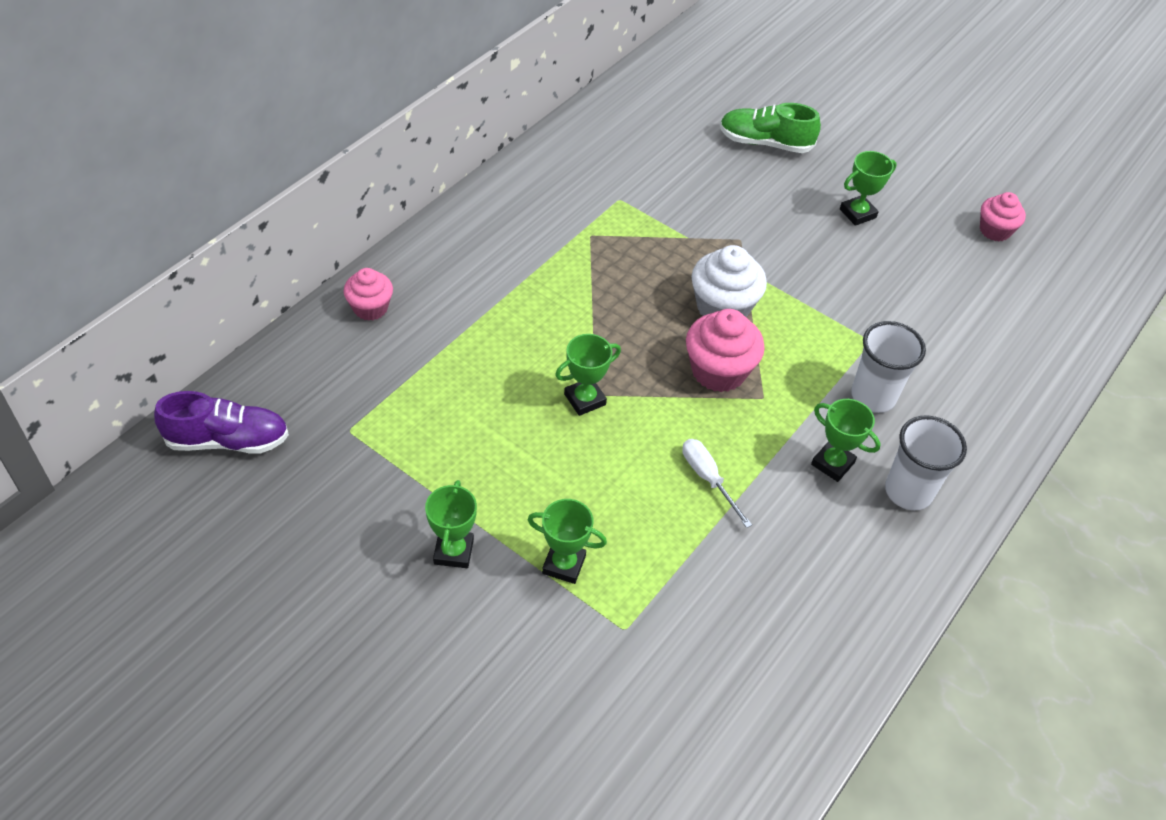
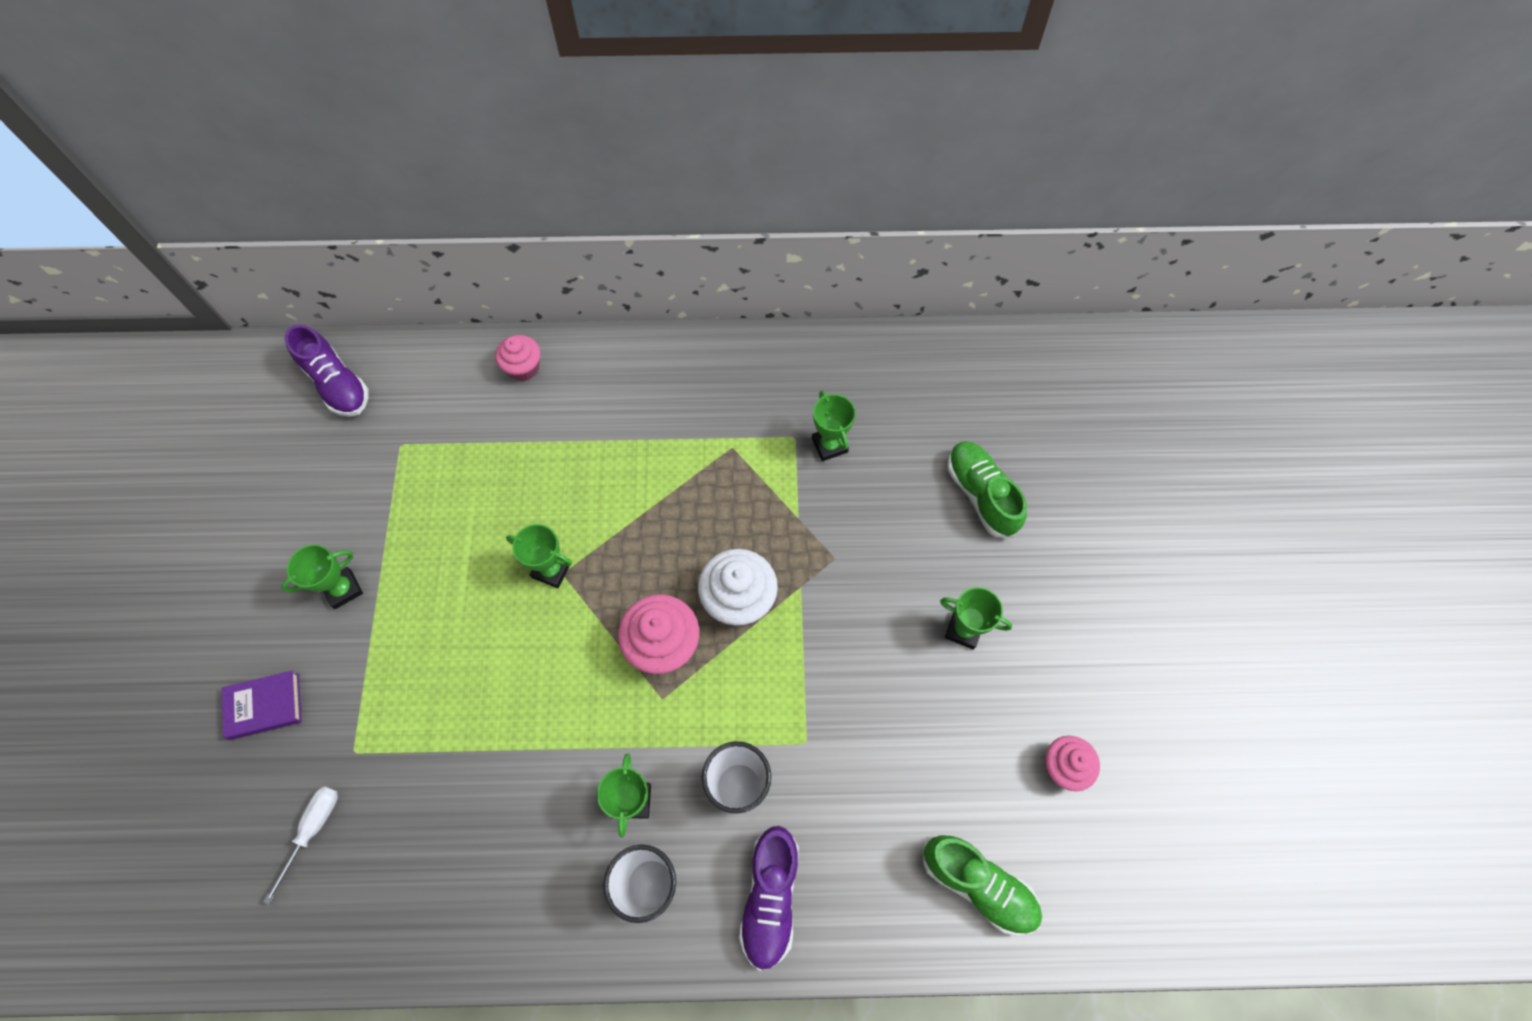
camera: 55 degrees right, 15 degrees up
green trophy [527,499,607,584] -> green trophy moved to [812,390,856,461]
white screwdriver [682,439,752,528] -> white screwdriver moved to [263,786,338,905]
none -> purple book [222,671,302,740]
none -> purple shoe [739,826,799,971]
none -> green shoe [923,835,1042,935]

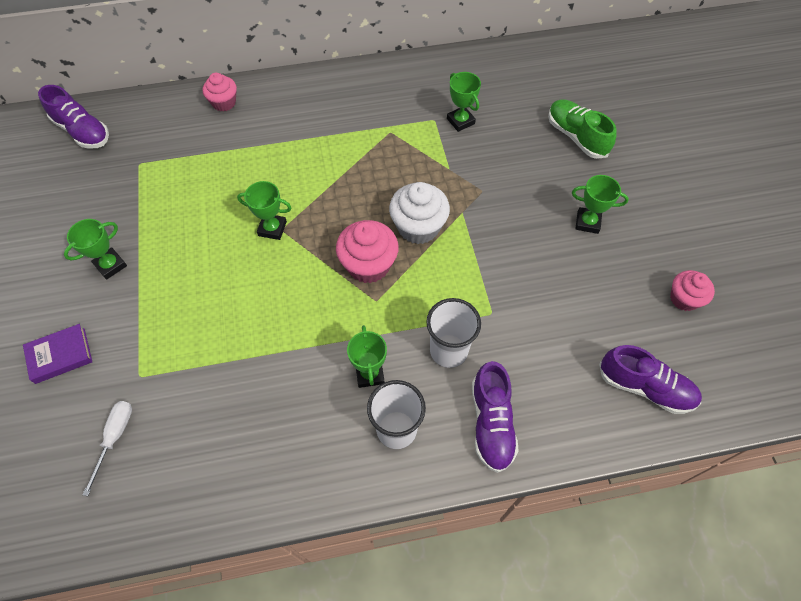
camera: 10 degrees left, 5 degrees down
green shoe [923,835,1042,935] -> purple shoe [599,345,702,414]

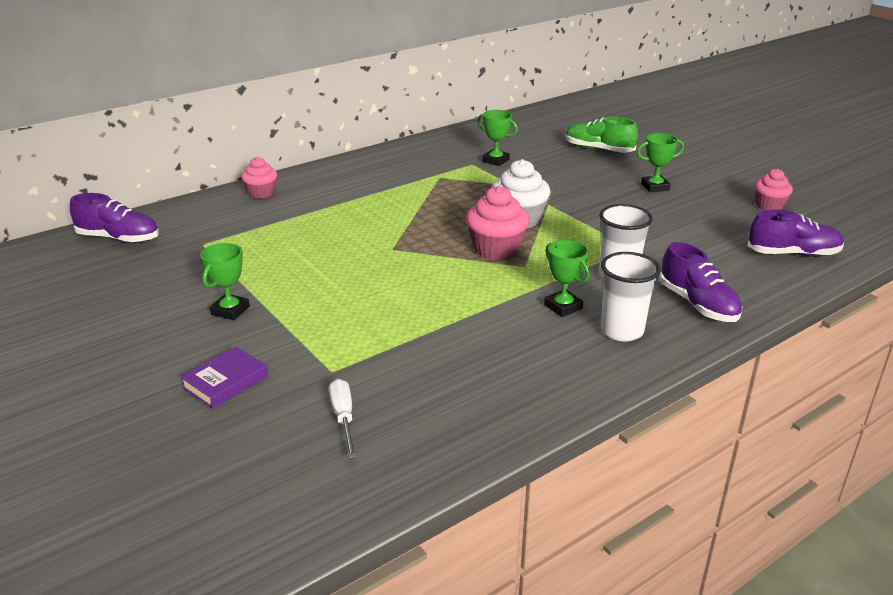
camera: 25 degrees left, 30 degrees down
green trophy [237,181,292,240] -> none

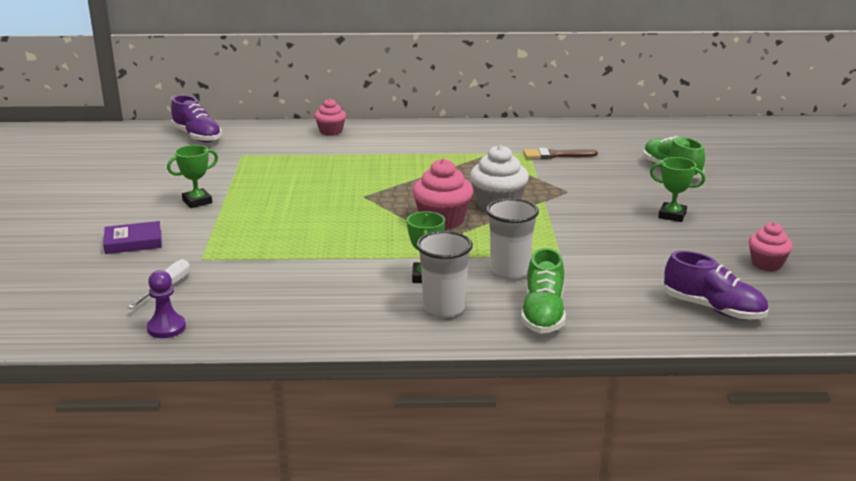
camera: 35 degrees right, 5 degrees down
green trophy [477,110,518,166] -> brown brush [523,148,598,159]
purple shoe [659,242,743,322] -> green shoe [521,248,566,334]
none -> purple pawn [147,270,186,338]

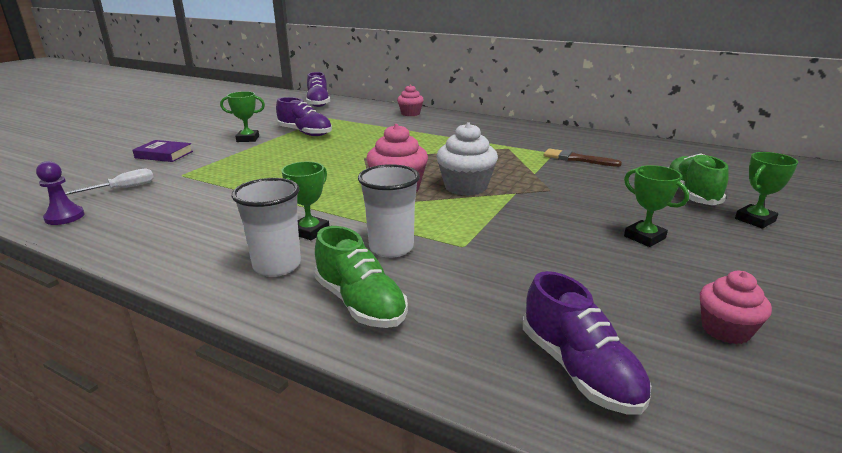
camera: 30 degrees right, 0 degrees up
green shoe [521,248,566,334] -> green shoe turned 75 degrees counterclockwise [314,226,408,328]
none -> purple shoe [276,97,332,136]
none -> green trophy [735,152,798,228]

